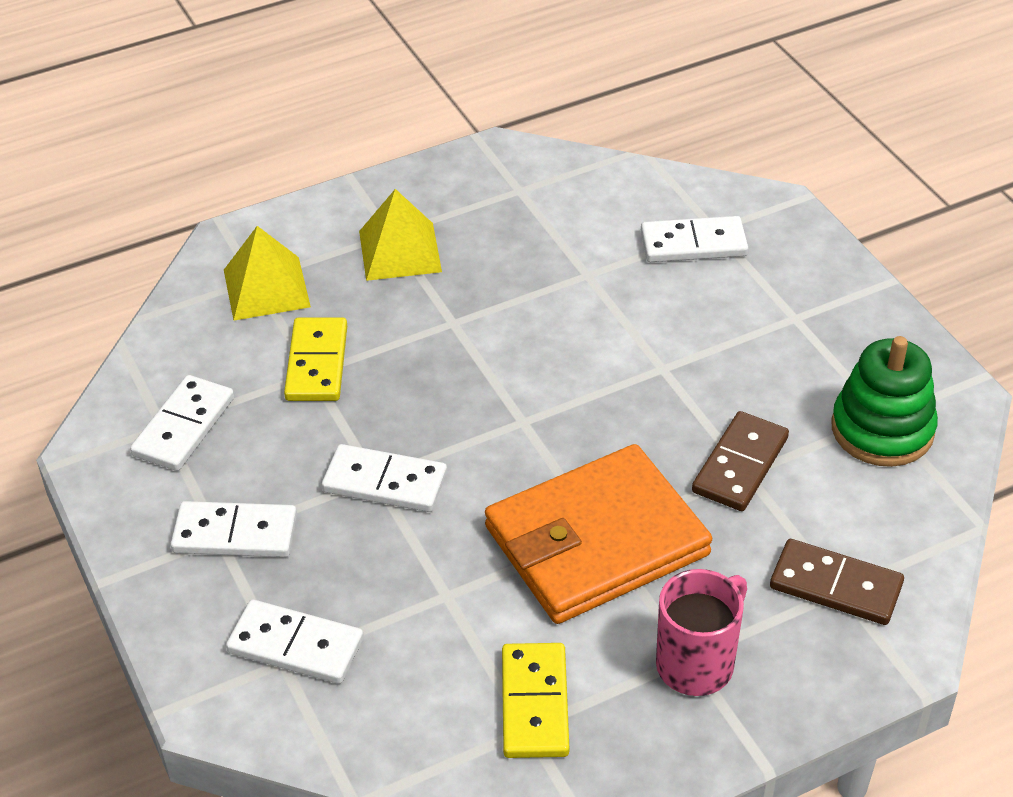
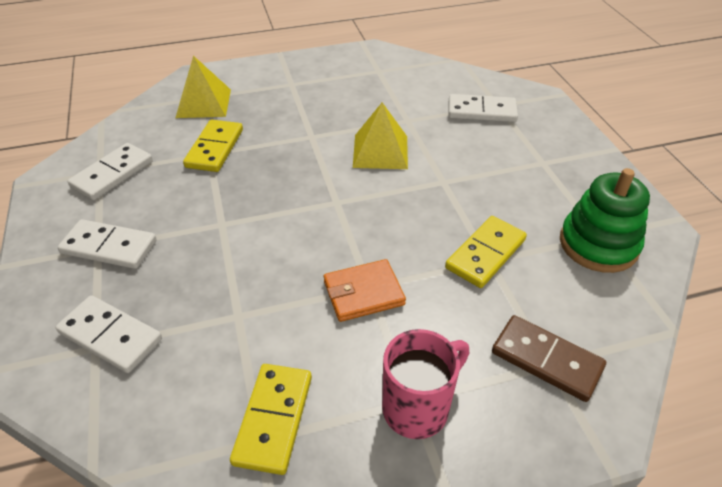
camera: 10 degrees right, 0 degrees up
white domino [322,444,447,512] -> none
yellow pyramid [359,189,442,281] -> yellow pyramid moved to [353,103,408,169]
orange wallet [485,444,712,624] -> orange wallet [324,259,406,322], size x0.50
brown domino [692,411,789,511] -> yellow domino [445,216,527,288]

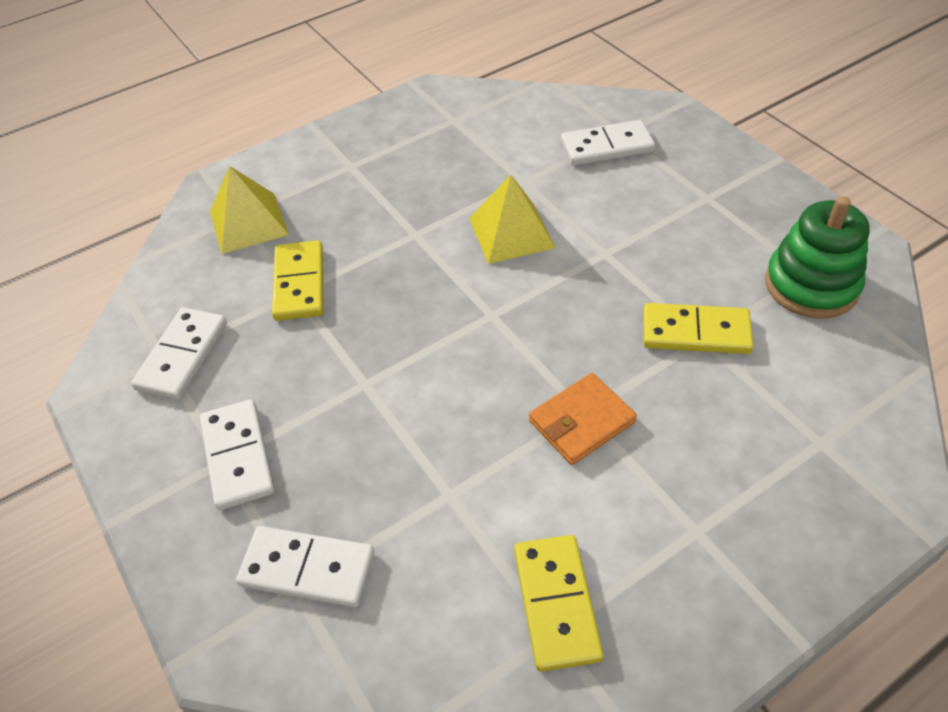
camera: 15 degrees left, 5 degrees up
white domino [58,219,157,269] -> white domino turned 75 degrees clockwise [200,399,275,510]
pink mug [382,329,469,439] -> none
yellow domino [445,216,527,288] -> yellow domino turned 75 degrees clockwise [643,303,754,354]
brown domino [492,315,606,402] -> none

